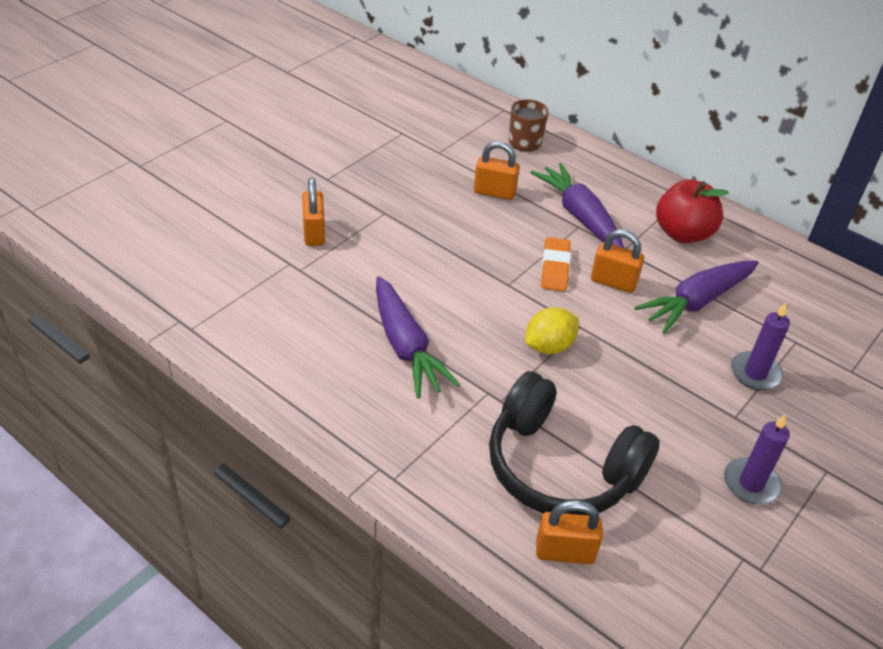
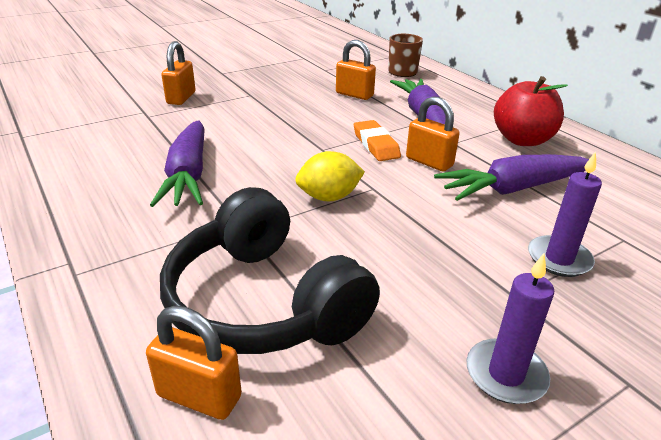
camera: 20 degrees right, 10 degrees down
orange eraser [541,237,571,291] -> orange eraser turned 45 degrees counterclockwise [354,120,401,161]

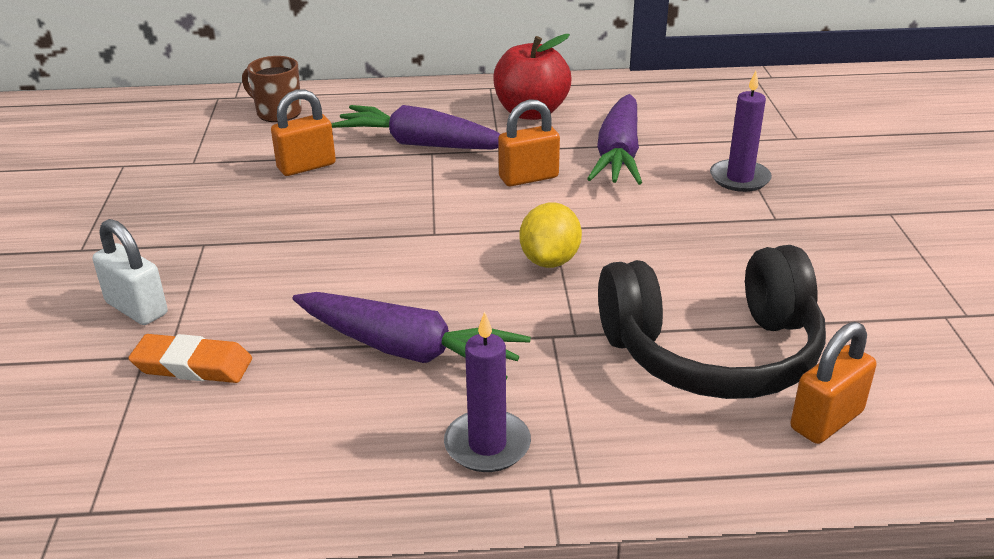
camera: 60 degrees left, 0 degrees up
orange padlock [162,41,195,105] -> white padlock [93,219,168,325]
orange eraser [354,120,401,161] -> orange eraser moved to [129,334,252,383]
purple candle [466,254,554,404] -> purple candle moved to [444,312,531,472]

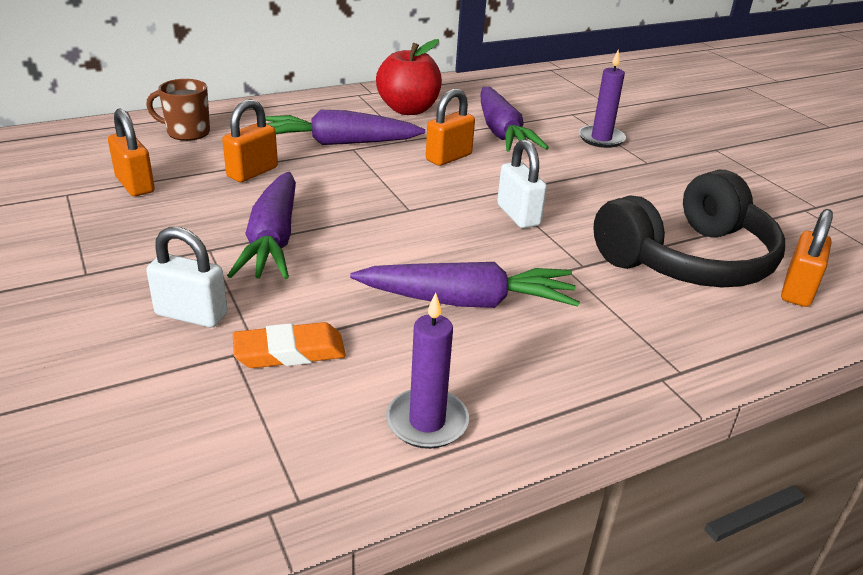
camera: 25 degrees left, 0 degrees up
purple candle [444,312,531,472] -> purple candle moved to [386,293,469,449]
yellow lemon [520,202,582,268] -> white padlock [497,139,547,228]
none -> orange padlock [108,108,155,196]
none -> purple carrot [227,172,296,279]

